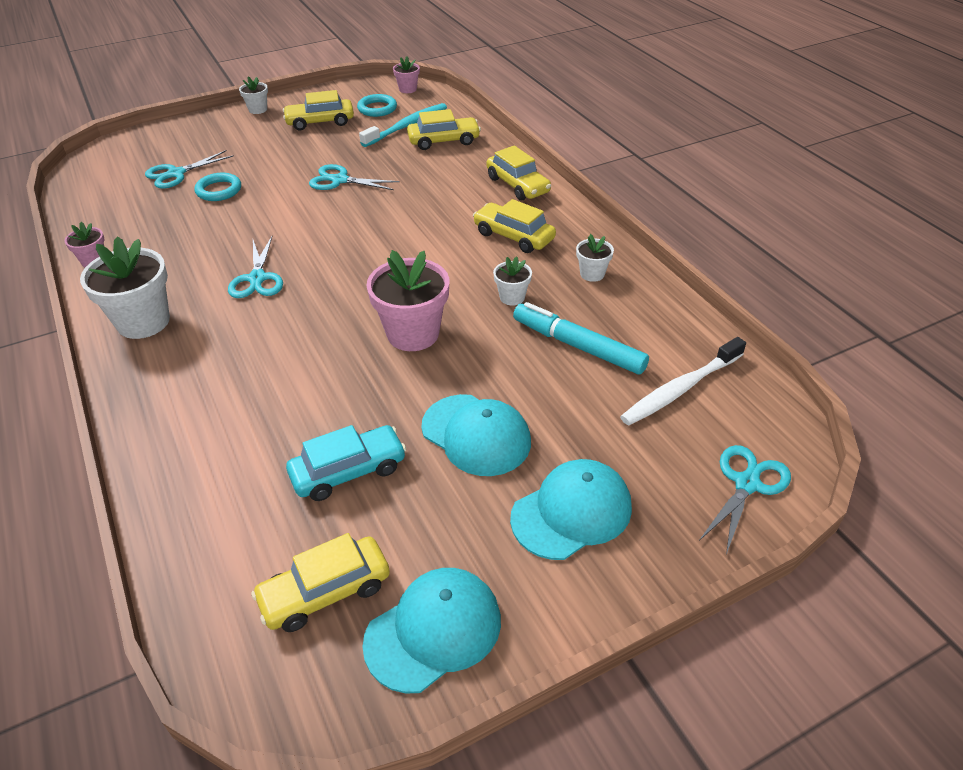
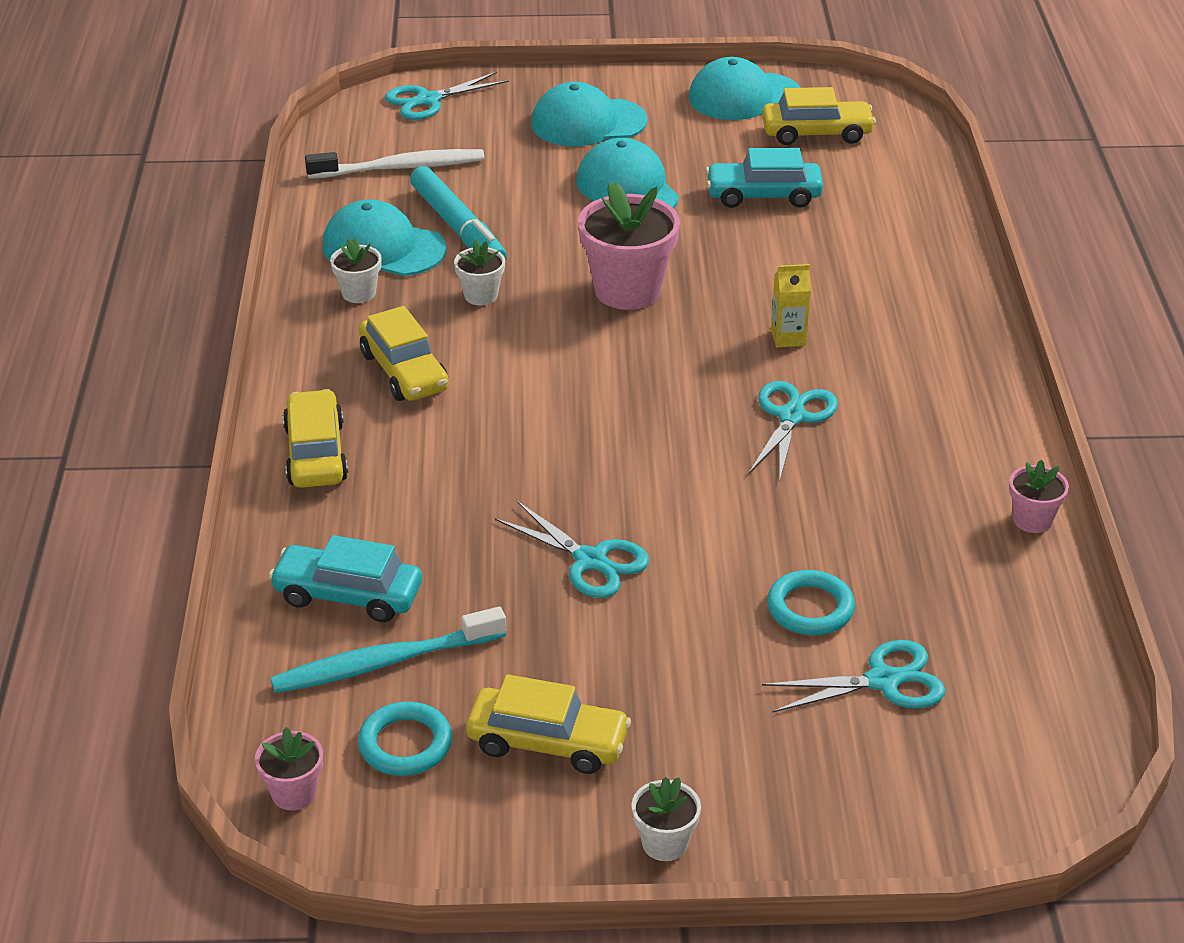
camera: 155 degrees left, 5 degrees down
white flower pot [80,236,170,339] -> none
yellow car [407,109,481,150] -> turquoise car [269,535,422,622]
none -> turquoise cap [322,199,447,276]
none -> yellow carton [771,264,811,347]

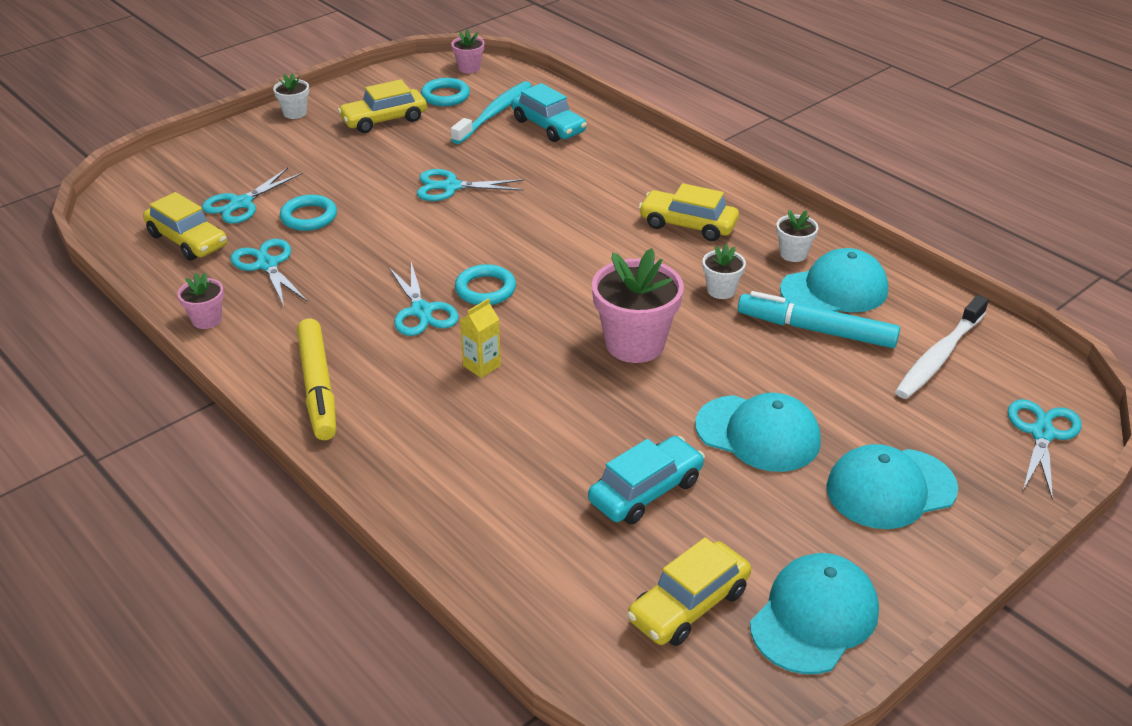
camera: 140 degrees right, 0 degrees up
turquoise car [269,535,422,622] -> turquoise car turned 75 degrees clockwise [511,83,587,142]
yellow car [283,389,348,488] -> yellow car moved to [143,192,227,261]
turquoise cap [531,82,647,146] -> turquoise cap turned 150 degrees counterclockwise [826,444,958,529]
none -> turquoise scissors [230,239,308,306]
none -> yellow marker [297,319,336,440]
none -> turquoise ring [455,264,516,305]

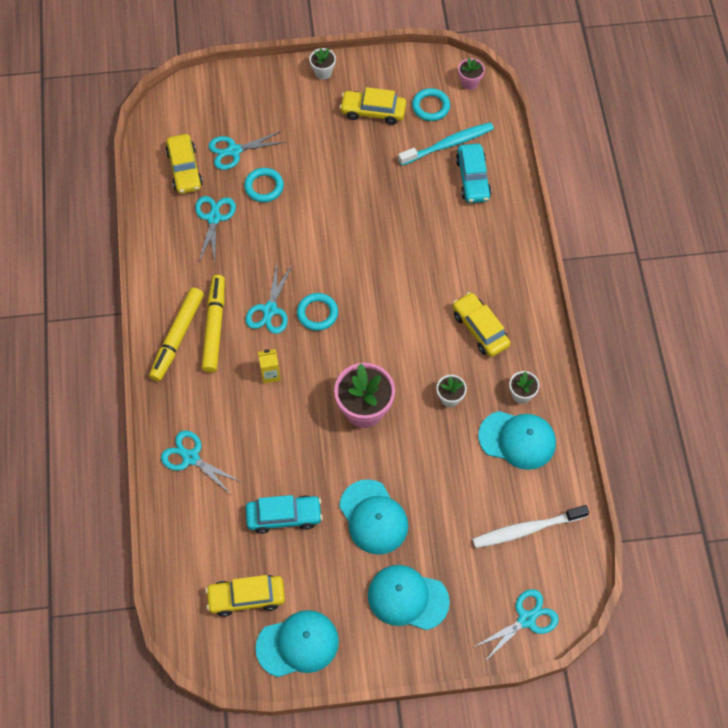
camera: 35 degrees right, 25 degrees up
pink flower pot [178,273,224,329] -> none
turquoise scissors [417,169,524,201] -> turquoise scissors moved to [161,430,241,493]
turquoise marker [738,291,900,348] -> none
none -> yellow marker [202,275,225,373]

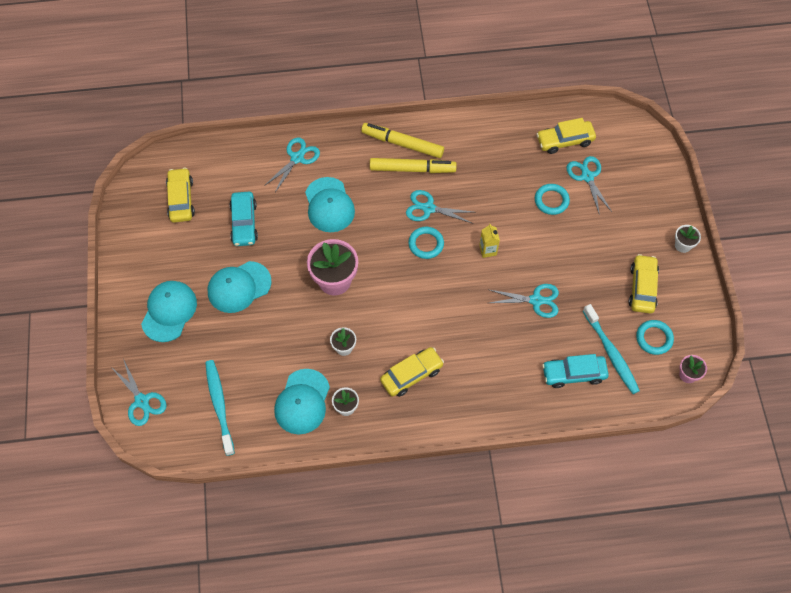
camera: 90 degrees right, 0 degrees up
turquoise scissors [195,196,236,262] -> turquoise scissors moved to [489,284,559,318]
turquoise cap [255,610,339,677] -> turquoise cap moved to [305,177,355,232]
yellow carton [258,349,281,384] -> yellow carton moved to [479,224,500,258]
white toothbrush [472,505,589,548] -> turquoise toothbrush [205,360,235,456]

